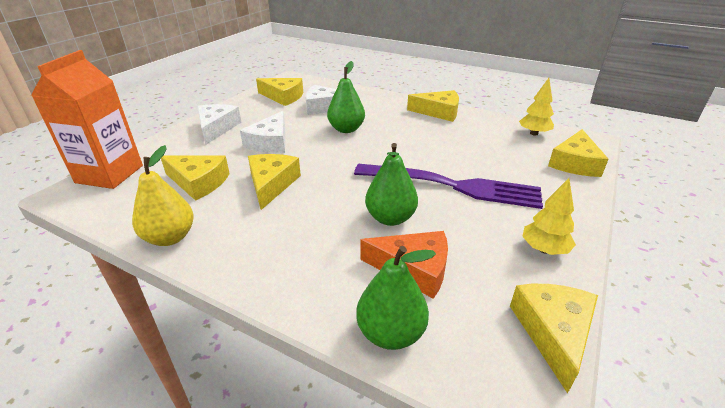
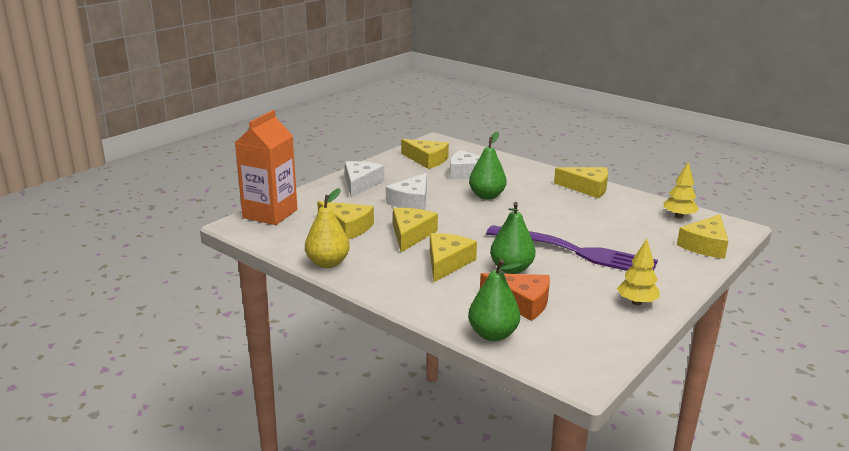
camera: 10 degrees right, 10 degrees down
yellow cheese [510,284,598,393] -> yellow cheese moved to [430,233,477,282]

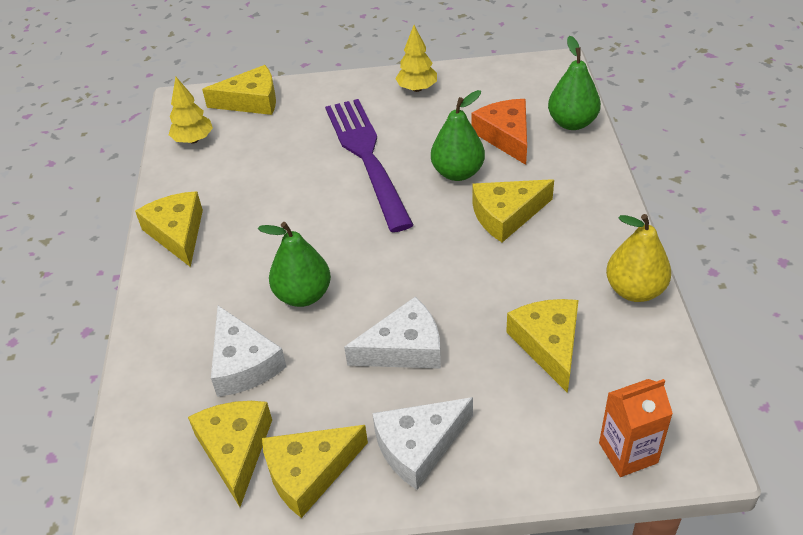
camera: 130 degrees left, 20 degrees up
orange carton [235,110,297,225] -> orange carton [599,379,673,477], size x0.59
yellow cheese [393,208,438,252] -> yellow cheese moved to [262,425,368,518]

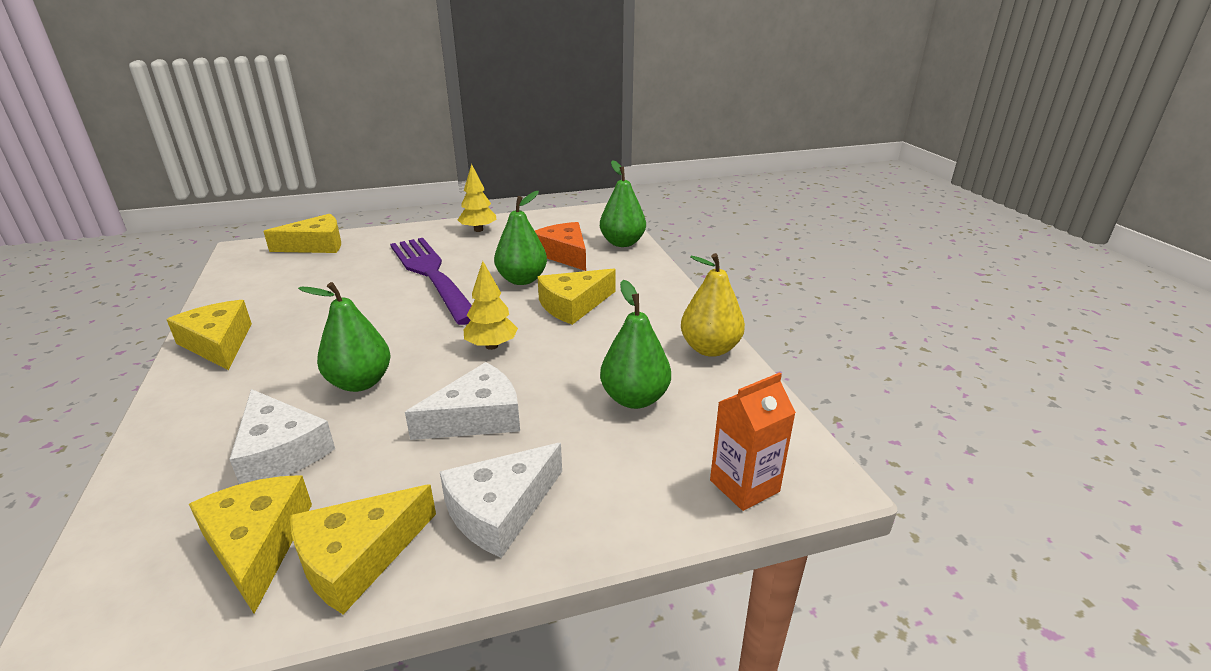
camera: 15 degrees left, 15 degrees down
yellow tree [169,77,213,144] -> yellow tree moved to [464,261,518,350]
yellow cheese [506,299,579,393] -> green pear [600,280,671,409]

